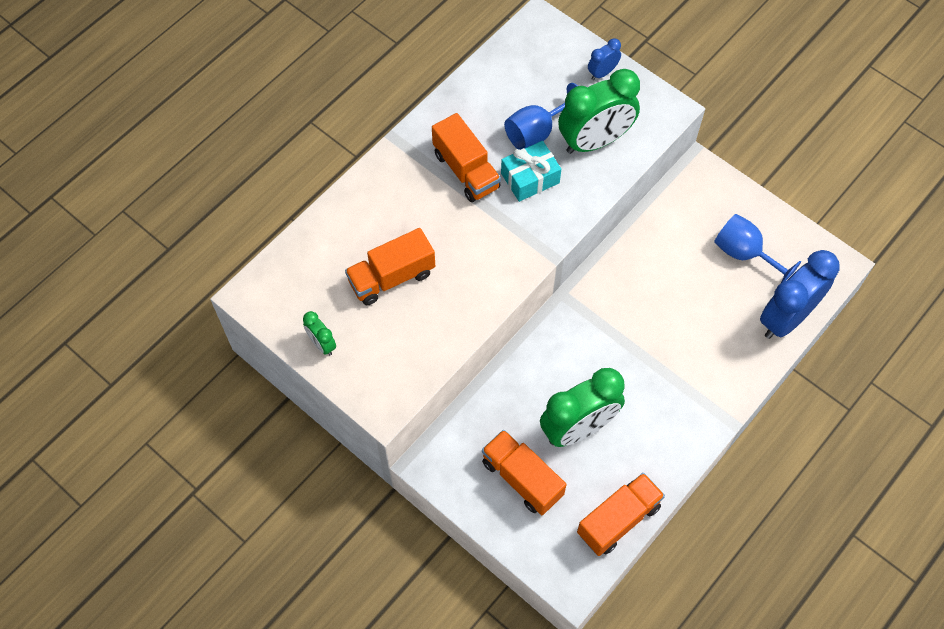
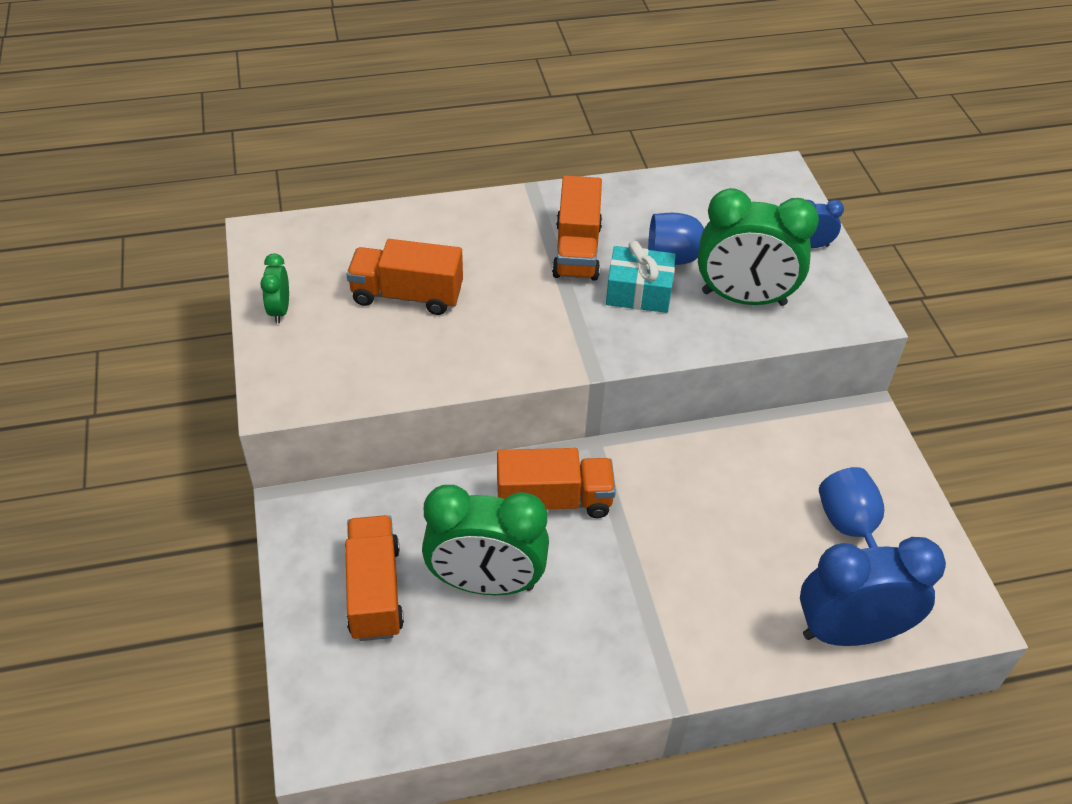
camera: 35 degrees right, 15 degrees down
orange truck [577,473,665,556] -> orange truck moved to [497,448,616,518]

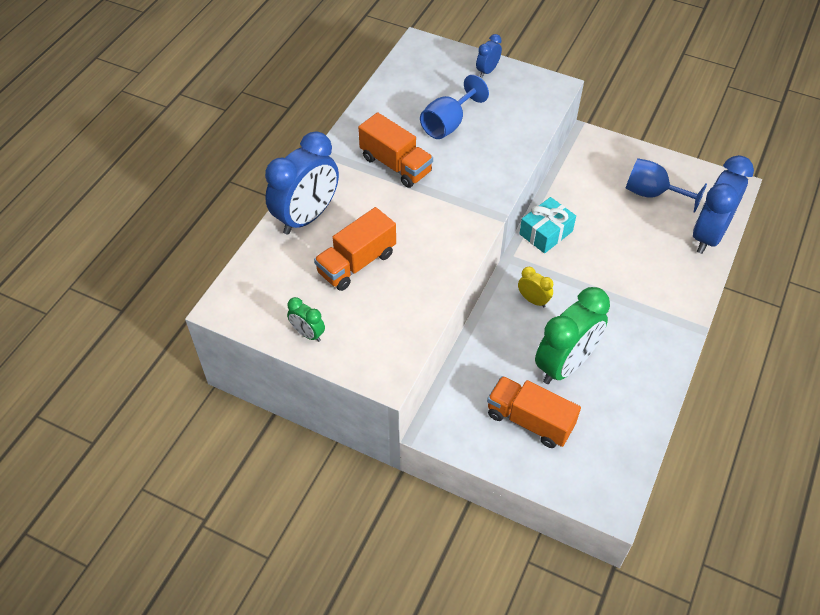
camera: 50 degrees left, 5 degrees up
orange truck [497,448,616,518] -> yellow clock [518,267,553,308]
turquoise gift [606,241,676,313] -> turquoise gift moved to [519,197,576,253]
green clock [698,188,819,306] -> none
none -> blue clock [265,132,339,235]

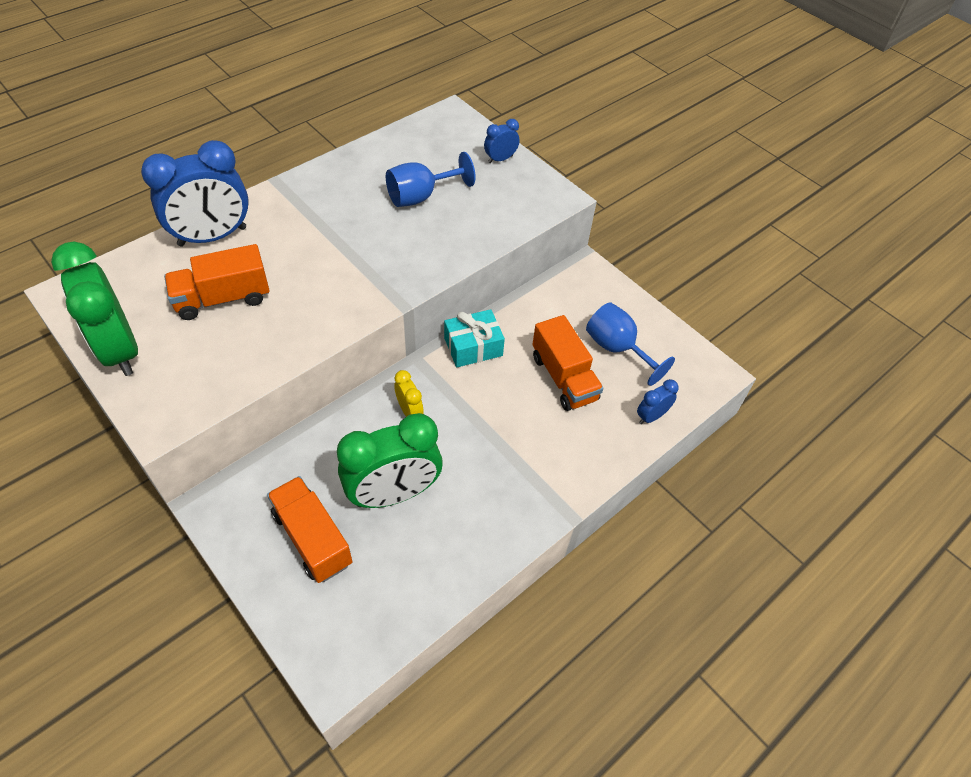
camera: 20 degrees right, 0 degrees up
green clock [287,297,325,342] -> green clock [51,242,138,376], size x2.17
orange truck [358,112,433,188] -> orange truck moved to [532,315,604,411]
blue clock [693,155,754,254] -> blue clock [637,379,679,424], size x0.46

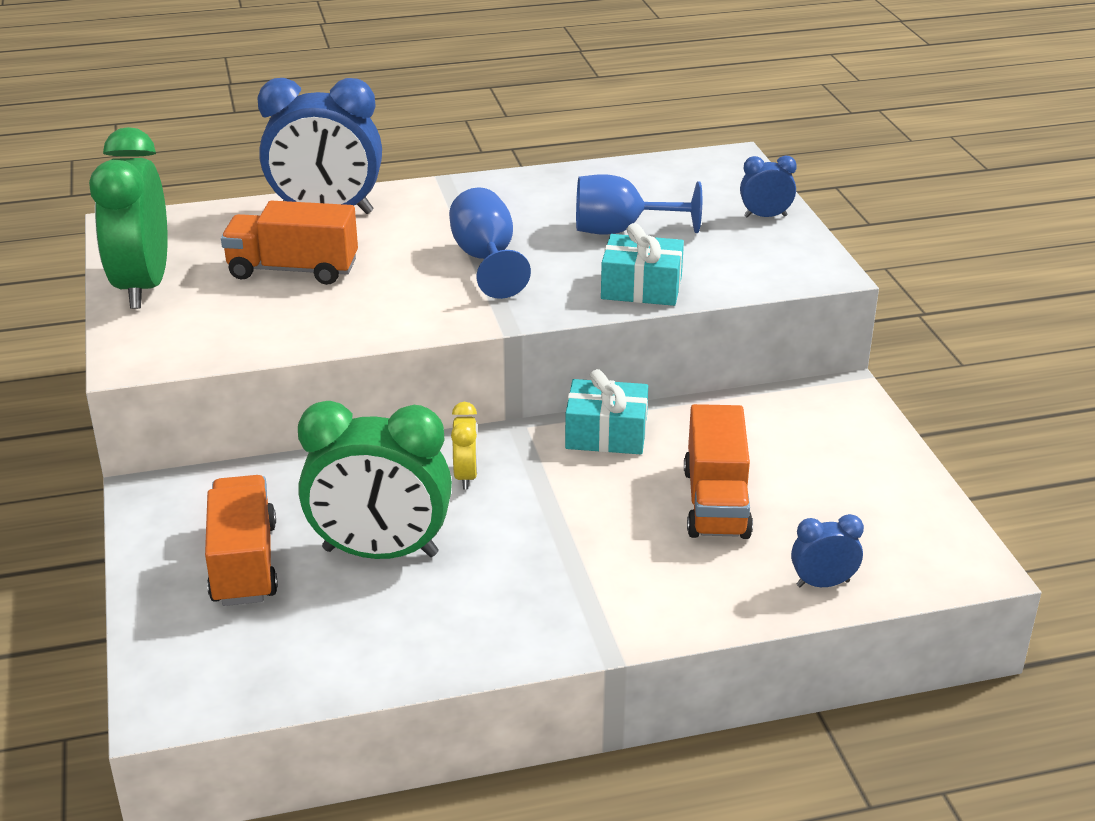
camera: 30 degrees right, 20 degrees down
blue goblet [586,302,675,386] -> blue goblet moved to [449,187,531,299]
none -> turquoise gift [601,223,684,306]

